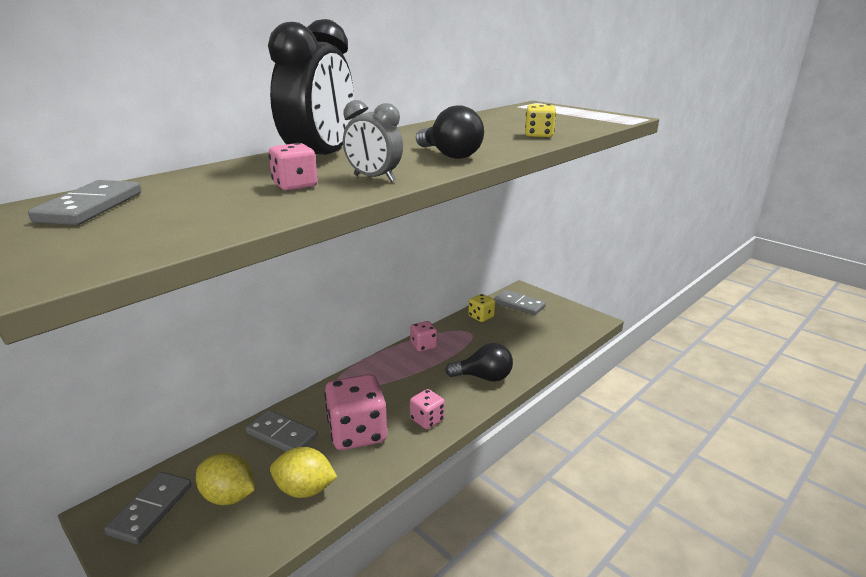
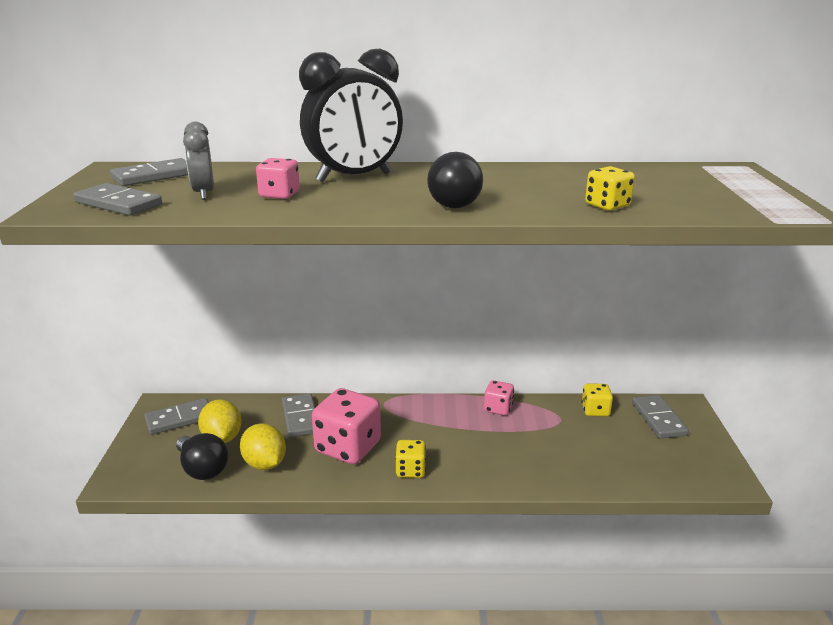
camera: 45 degrees right, 0 degrees up
grey clock [343,100,403,182] -> grey clock moved to [183,122,214,200]
pink dice [410,389,445,429] -> yellow dice [395,440,426,478]
black light bulb [445,343,513,382] -> black light bulb moved to [176,433,228,480]
none -> grey domino [73,183,162,216]

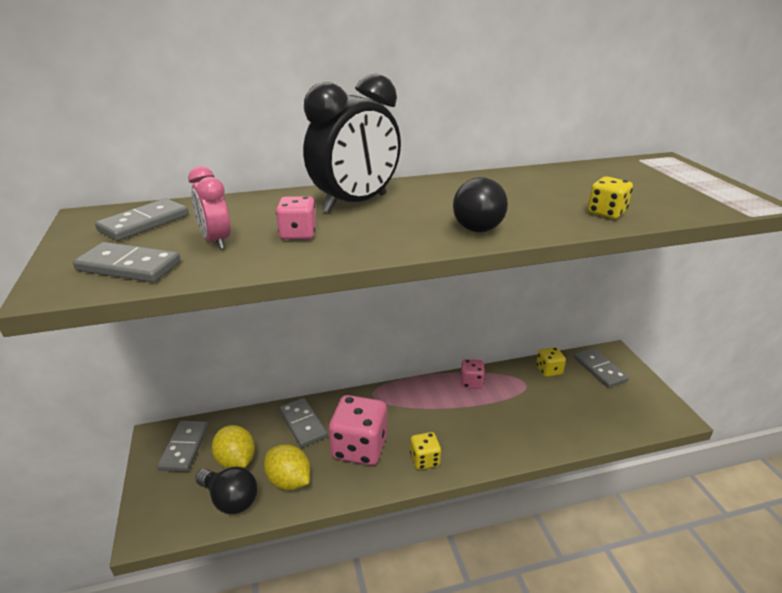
camera: 15 degrees left, 5 degrees up
grey domino [144,398,209,435] -> grey domino turned 45 degrees counterclockwise [157,421,209,472]
grey clock [183,122,214,200] -> pink clock [188,166,231,250]

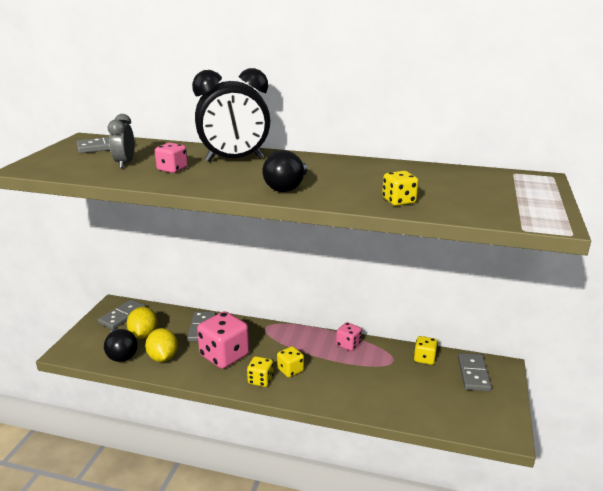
camera: 30 degrees right, 5 degrees down
grey domino [73,242,181,283] -> none
pink clock [188,166,231,250] -> grey clock [108,114,135,168]
none -> yellow dice [277,346,304,377]

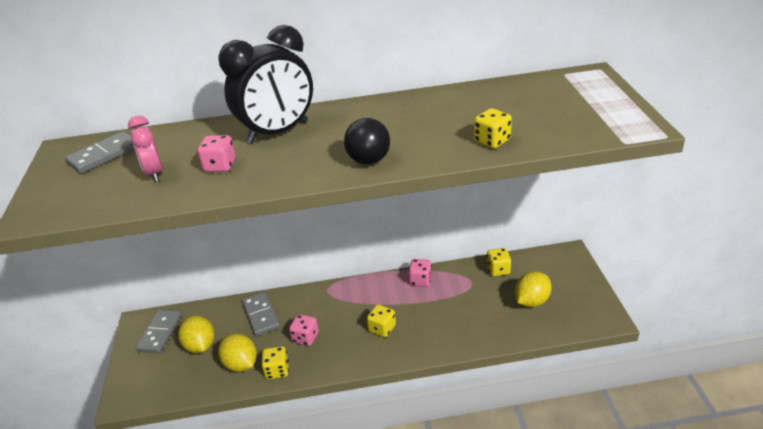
camera: 20 degrees left, 10 degrees up
black light bulb [104,329,138,362] -> none
grey clock [108,114,135,168] -> pink clock [128,115,163,182]
pink dice [197,311,249,369] -> pink dice [289,314,319,346], size x0.52
yellow dice [247,356,273,387] -> yellow dice moved to [261,346,289,379]
grey domino [458,353,492,391] -> none
none -> yellow lemon [515,271,552,307]

